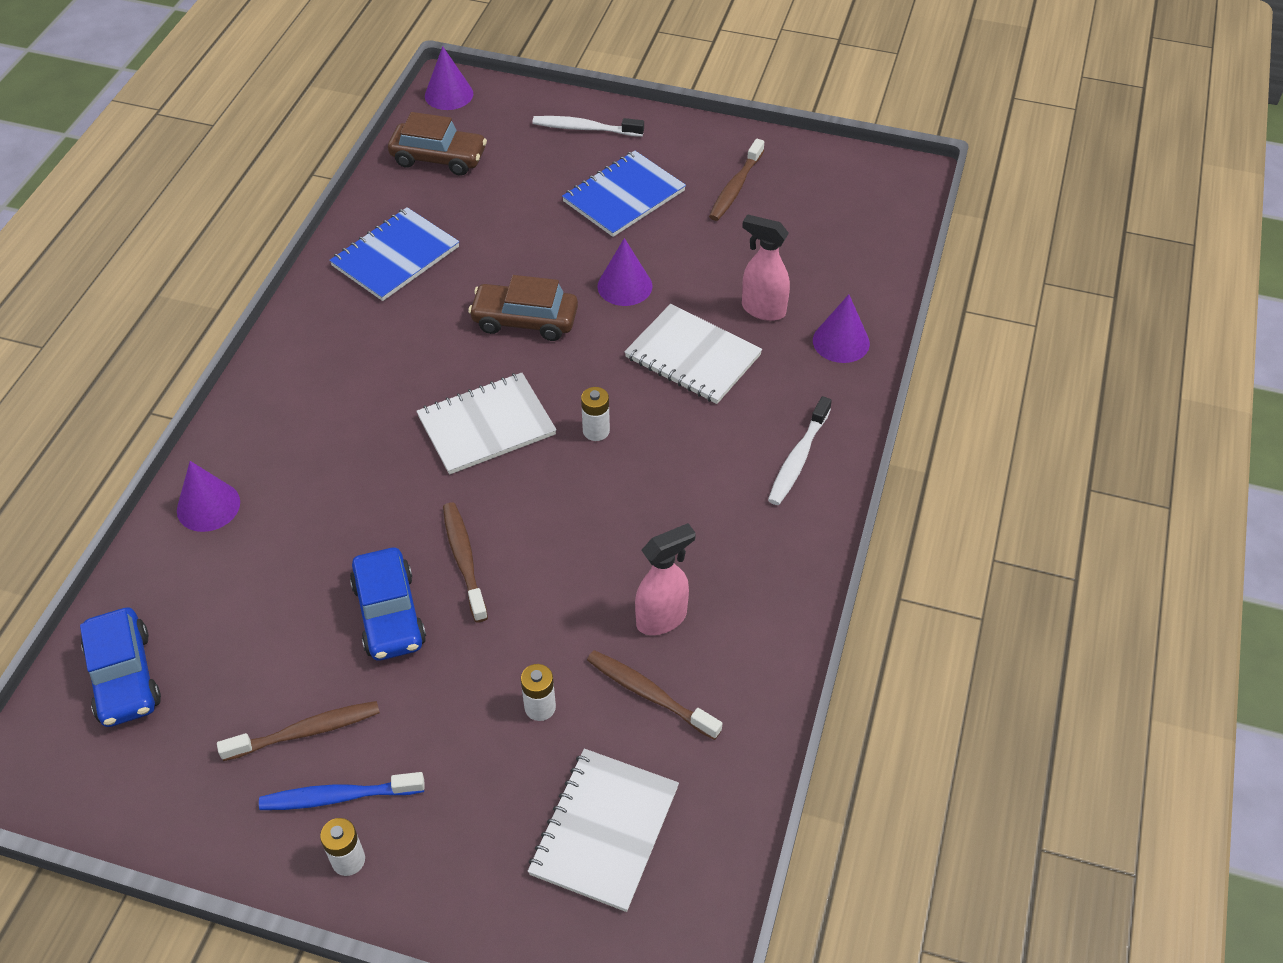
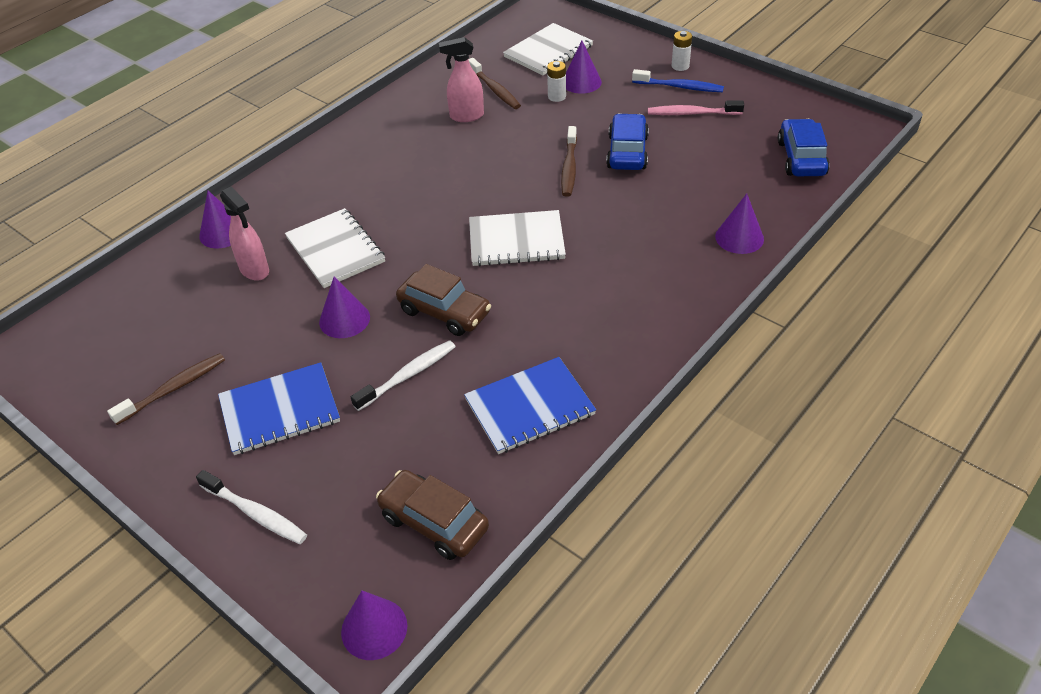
camera: 155 degrees left, 5 degrees down
brown toothbrush [217,701,380,761] -> pink toothbrush [648,100,744,115]
white battery [581,387,610,441] -> none
white toothbrush [768,396,832,505] -> white toothbrush moved to [351,340,456,411]
none -> purple cone [566,41,602,94]

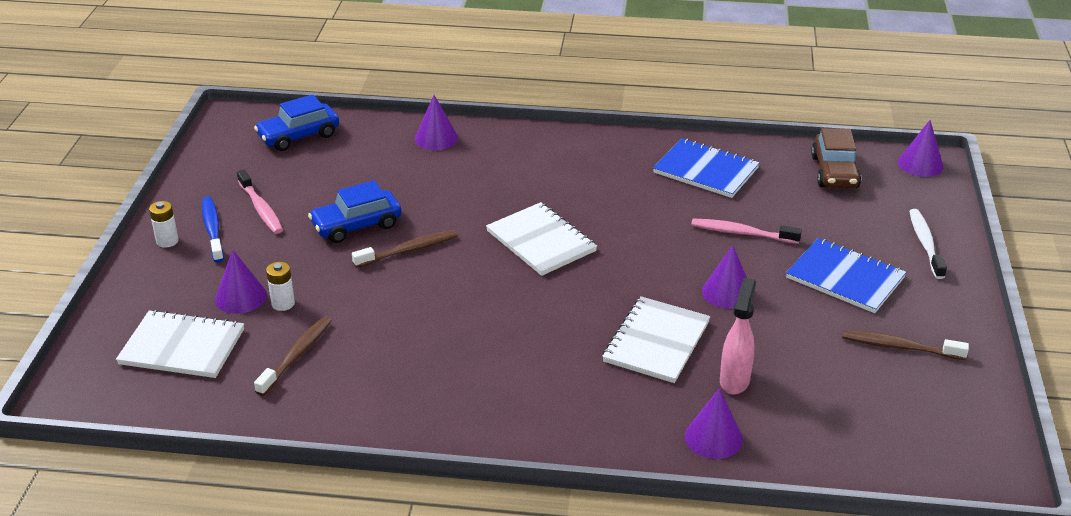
camera: 125 degrees left, 10 degrees down
white toothbrush [351,340,456,411] -> pink toothbrush [691,218,802,244]
brown car [396,264,491,336] -> none
pink spray bottle [439,37,484,122] -> none

